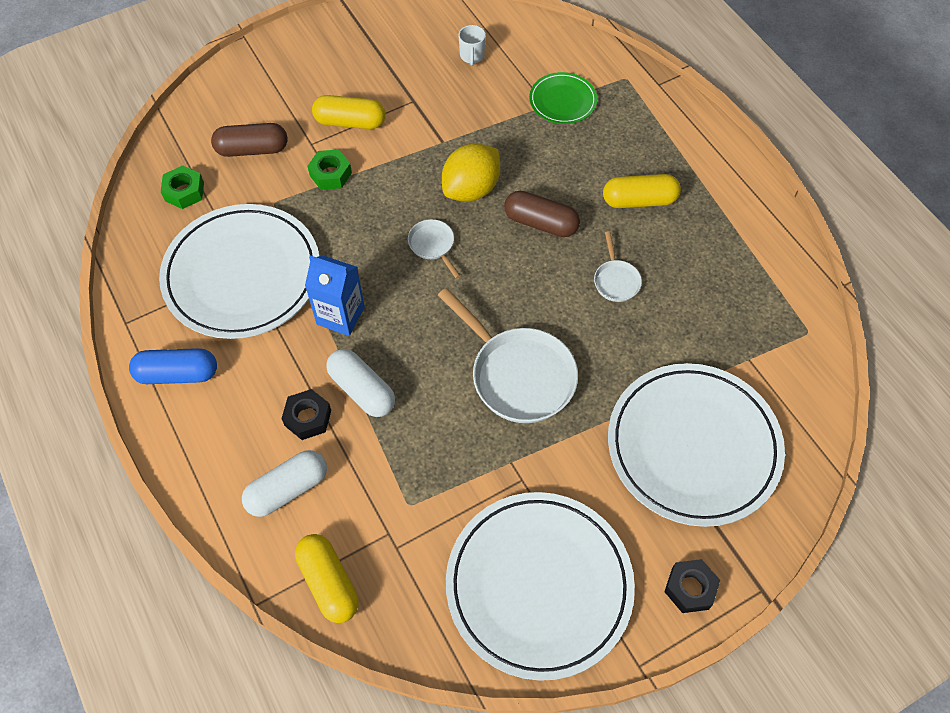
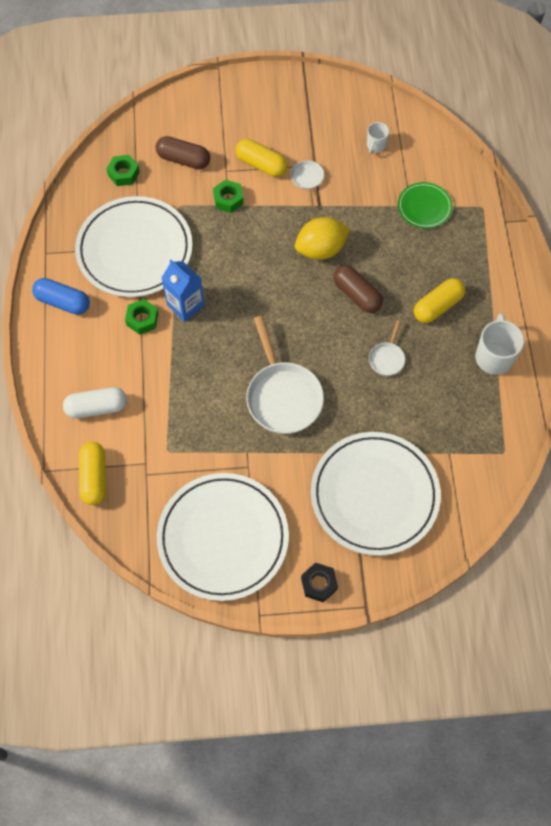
camera: 25 degrees right, 5 degrees up
black nut [282,389,331,440] -> none
white capsule [326,349,395,417] -> none
white pan [408,219,461,279] -> white pan moved to [291,160,324,207]
yellow capsule [603,174,681,208] -> yellow capsule turned 60 degrees counterclockwise [414,278,465,323]
none -> green nut [125,299,158,335]
none -> white mug [475,313,524,375]

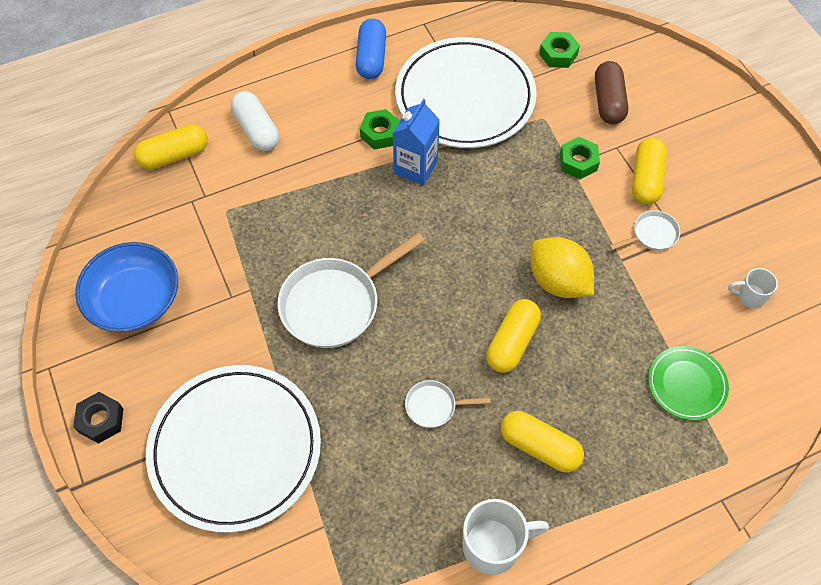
camera: 70 degrees right, 5 degrees down
white plate [157,473,289,601] -> blue bowl [75,242,178,332]
brown capsule [333,265,383,313] -> yellow capsule [486,299,541,373]

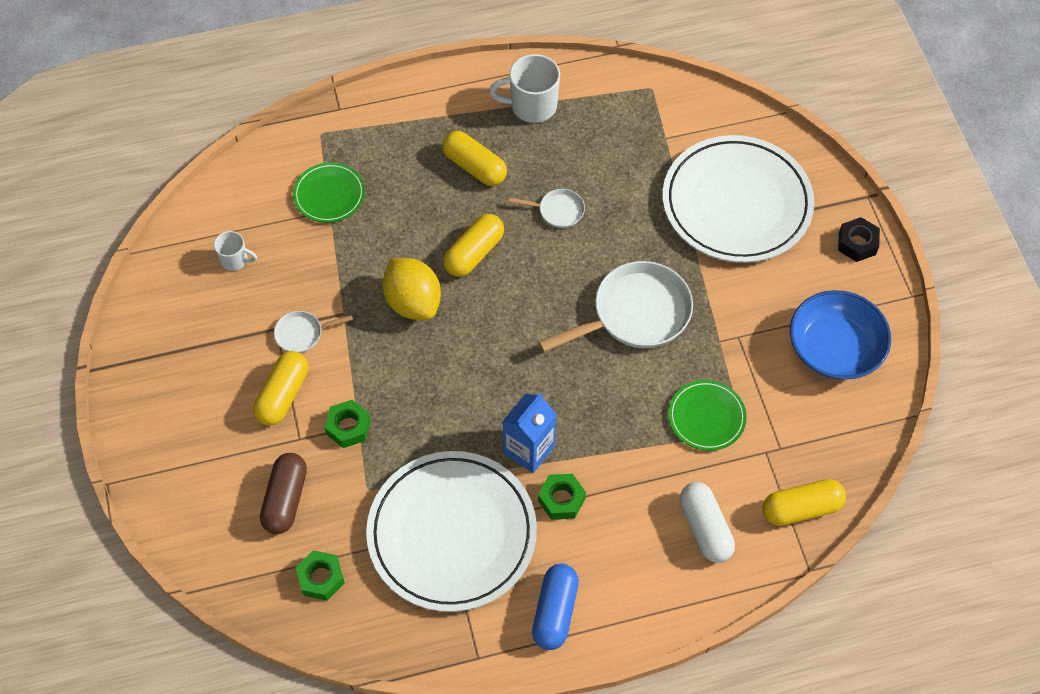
camera: 170 degrees left, 0 degrees up
none -> green plate [668,380,746,451]

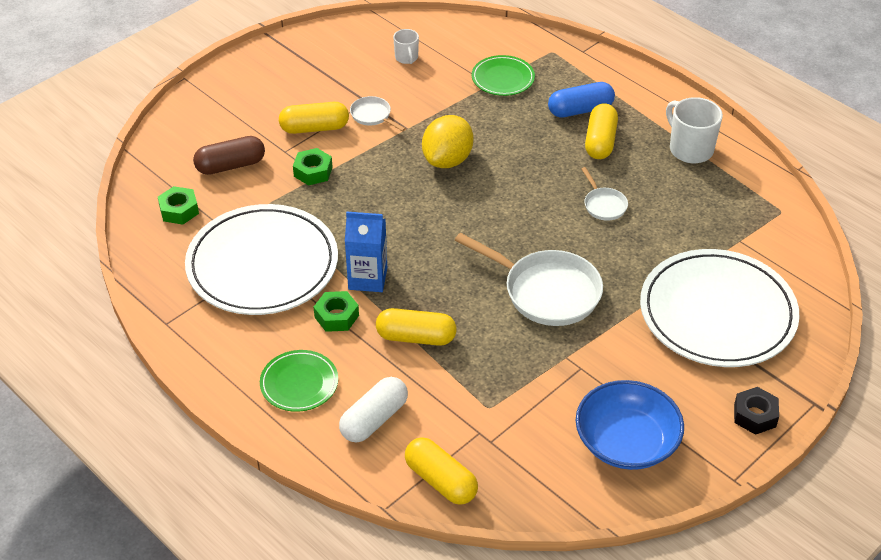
camera: 60 degrees right, 15 degrees down
yellow capsule [443,214,504,277] -> yellow capsule moved to [376,308,457,346]
blue capsule [532,564,579,650] -> blue capsule moved to [548,82,615,118]
green plate [668,380,746,451] -> green plate moved to [260,350,338,412]

